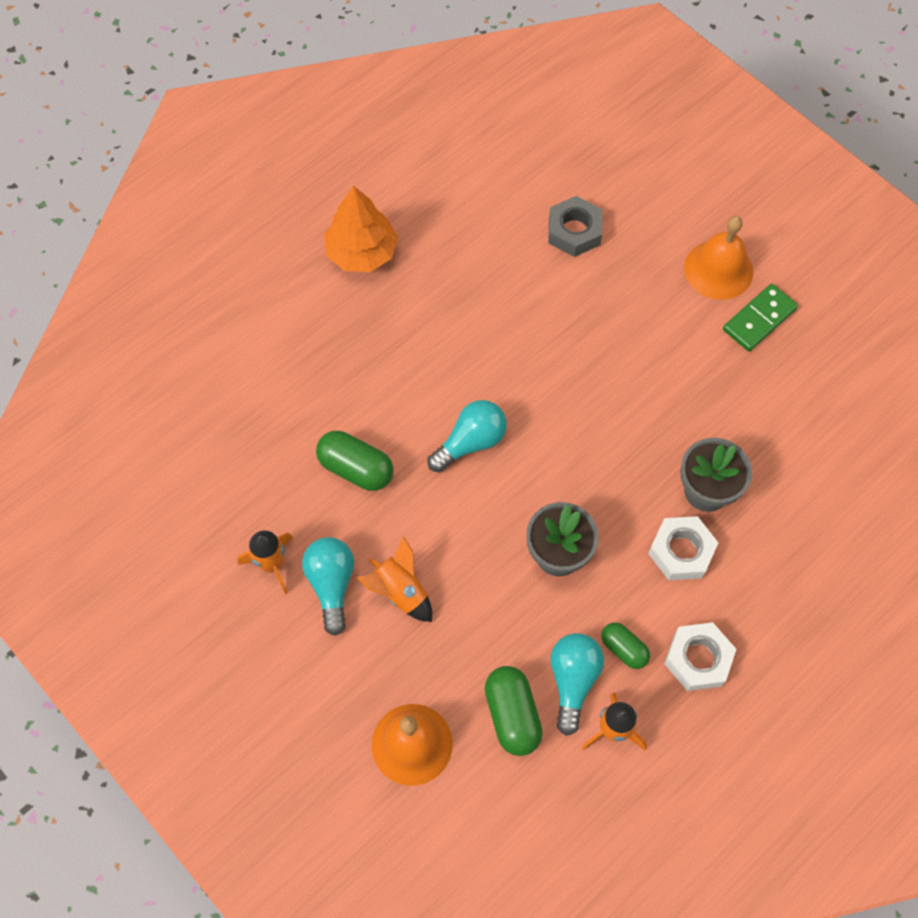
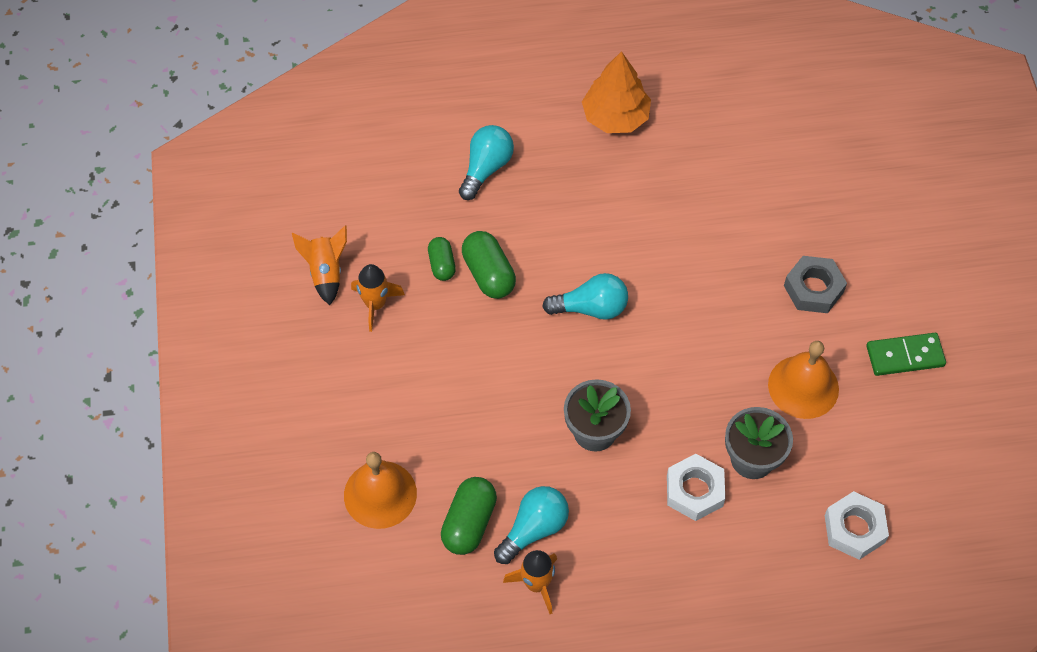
camera: 35 degrees right, 5 degrees down
turquoise light bulb [302,537,354,636] -> turquoise light bulb moved to [459,125,514,200]
orange rocket [357,537,432,622] -> orange rocket moved to [292,226,347,305]
grey nut [548,196,602,257] -> grey nut moved to [784,256,847,313]
green capsule [601,622,650,669] -> green capsule moved to [428,237,456,281]
white nut [664,622,736,691] -> white nut moved to [825,491,889,560]
orange bell [684,216,753,300] -> orange bell moved to [768,341,839,419]

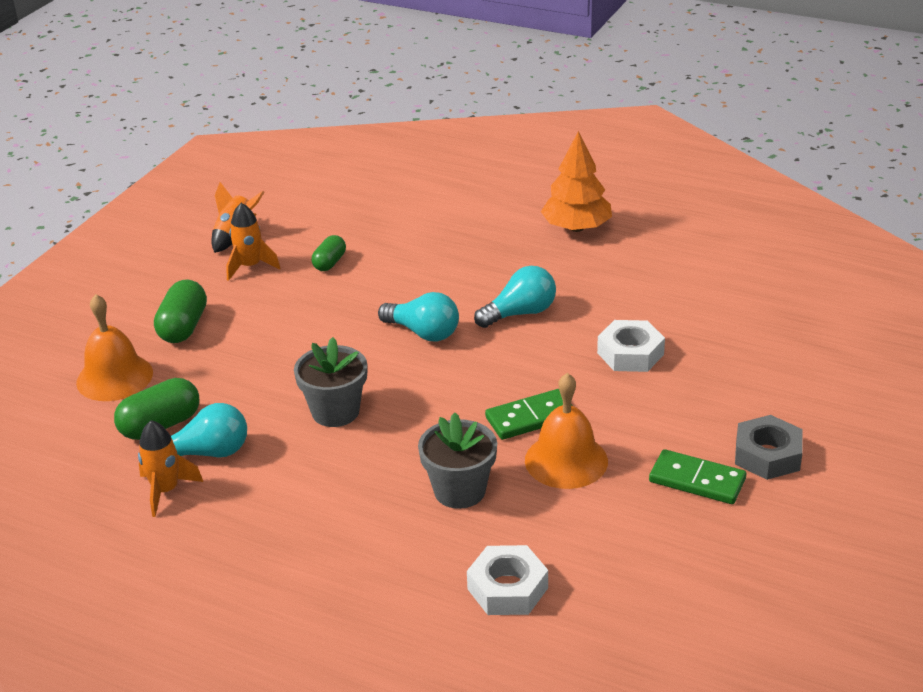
camera: 35 degrees right, 25 degrees down
turquoise light bulb [459,125,514,200] -> turquoise light bulb moved to [474,266,556,328]
green capsule [462,231,516,299] -> green capsule moved to [154,279,207,343]
white nut [667,454,725,521] -> white nut moved to [597,320,665,372]
grey nut [784,256,847,313] -> grey nut moved to [735,415,803,480]
none -> green domino [485,389,572,440]

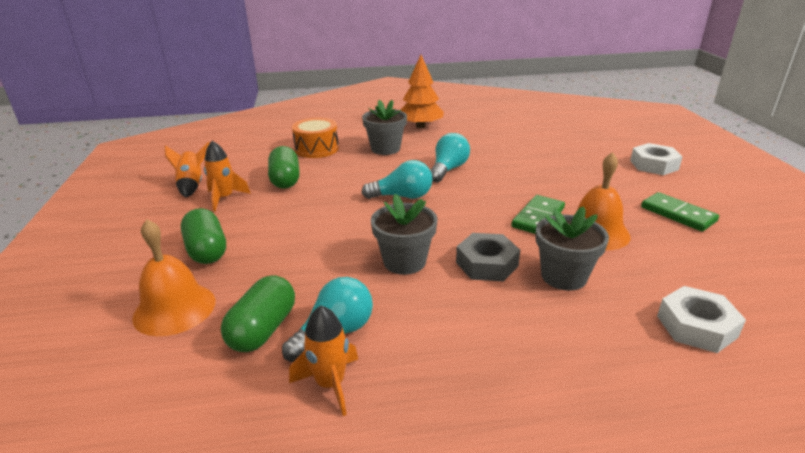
camera: 35 degrees left, 5 degrees down
green capsule [312,235,346,271] -> green capsule [268,146,300,189], size x1.59
white nut [597,320,665,372] -> white nut moved to [630,143,683,175]
green domino [649,449,746,504] -> green domino turned 60 degrees clockwise [641,192,719,231]
grey nut [735,415,803,480] -> grey nut moved to [456,233,520,282]
none -> orange drum [292,118,339,158]
none -> grey flower pot [362,100,407,155]

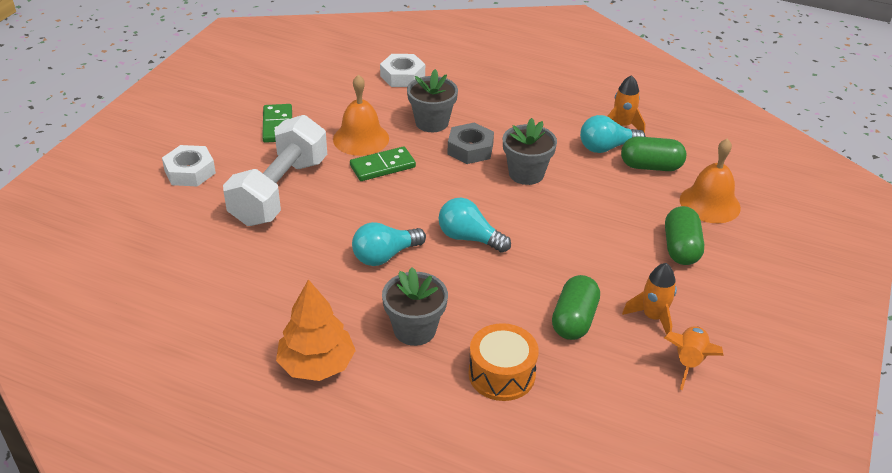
camera: 150 degrees left, 10 degrees up
green capsule [221,275,295,352] -> green capsule turned 45 degrees clockwise [621,136,686,171]
none -> white dumbbell [223,115,327,226]

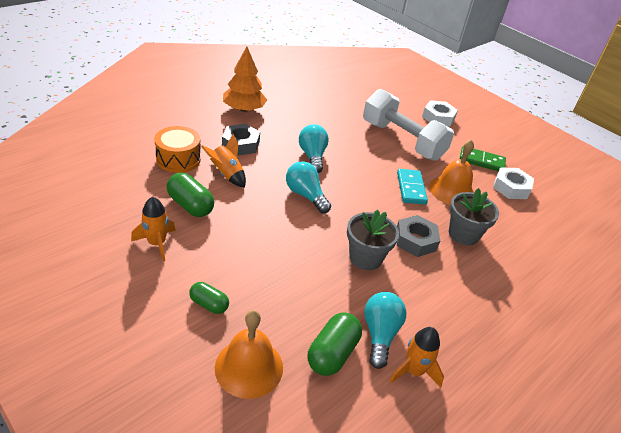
camera: 110 degrees right, 0 degrees up
green domino [350,146,416,181] -> turquoise domino [397,169,428,205]
white nut [380,54,425,87] -> white nut moved to [493,167,534,199]
grey flower pot [382,267,448,346] -> grey nut [222,124,260,156]
turquoise light bulb [439,198,511,253] -> turquoise light bulb turned 90 degrees counterclockwise [286,161,331,213]
orange rocket [664,326,724,390] -> orange rocket moved to [201,134,246,188]
green capsule [665,206,704,265] -> green capsule [189,282,229,314], size x0.63

